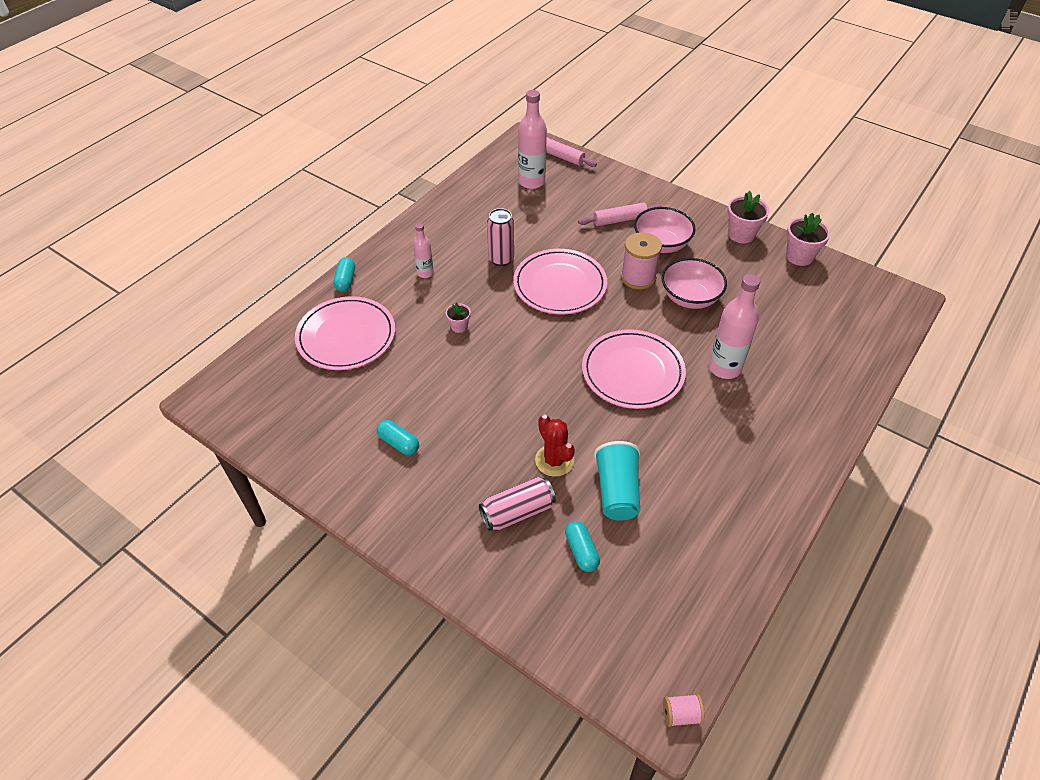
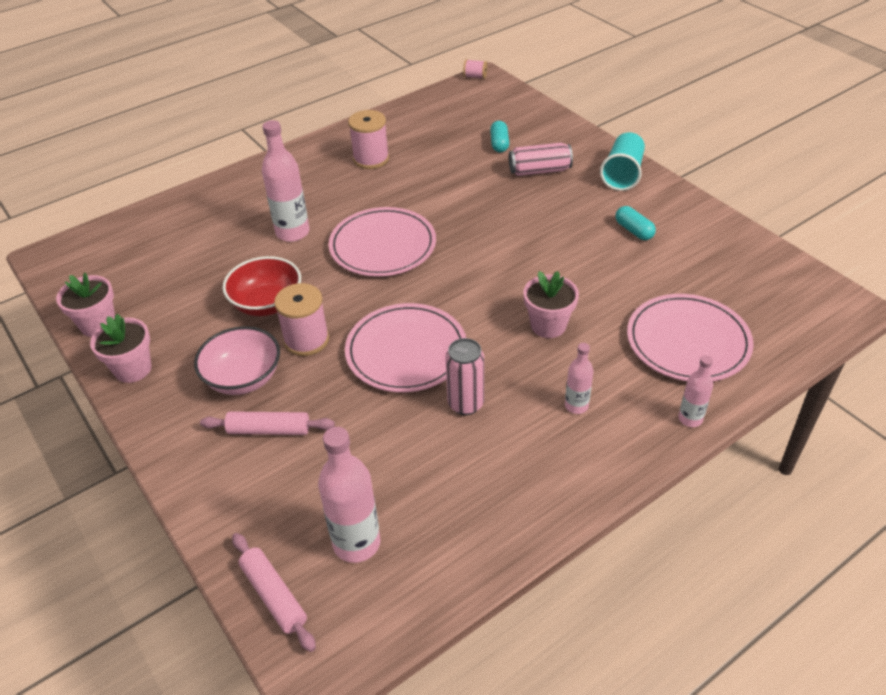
camera: 160 degrees left, 5 degrees down
turquoise capsule [334,257,355,292] -> pink bottle [678,355,713,427]
pink flower pot [446,303,471,333] -> pink flower pot [523,271,579,338], size x1.77
red cactus [535,415,575,477] -> none
turquoise cup [594,441,641,520] -> turquoise cup moved to [600,132,645,191]
pink bowl [662,258,727,309] -> red bowl [222,256,301,316]
none -> pink spool [348,110,389,169]

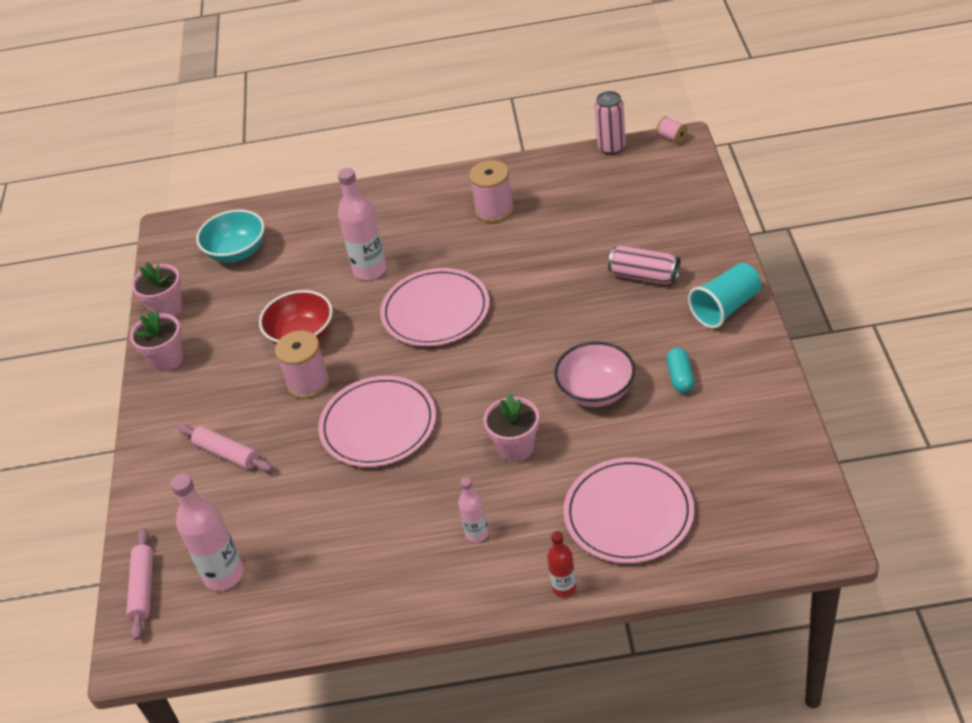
camera: 35 degrees right, 0 degrees up
pink bowl [194,326,280,395] -> pink bowl moved to [554,342,635,407]
pink can [446,338,484,415] -> pink can moved to [595,91,626,155]
turquoise capsule [490,121,509,153] -> none
pink bottle [678,355,713,427] -> red bottle [547,531,576,597]
none -> turquoise bowl [196,210,265,263]

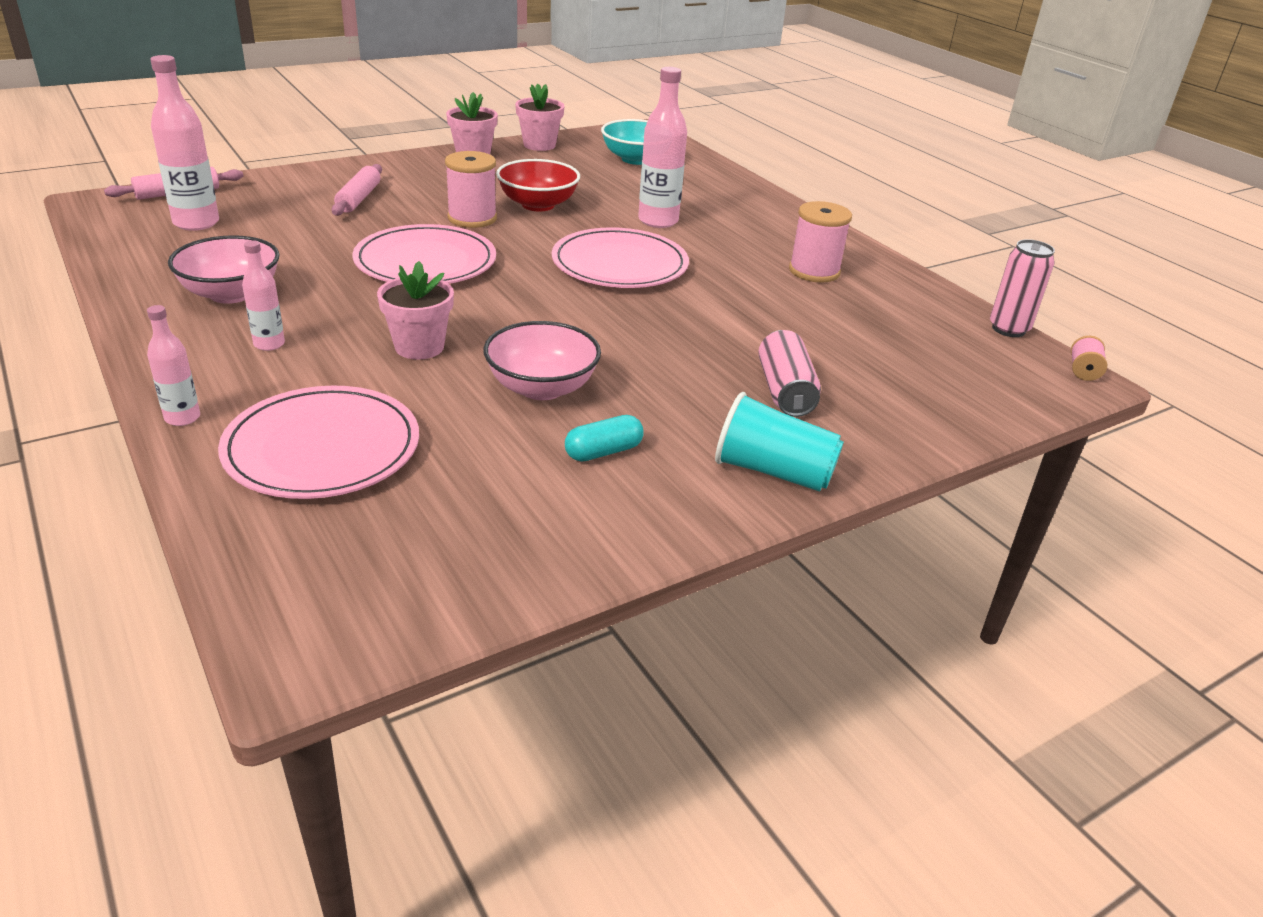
camera: 55 degrees right, 10 degrees down
red bottle [547,531,576,597] -> pink bottle [147,305,200,426]
none -> pink bowl [168,235,280,304]

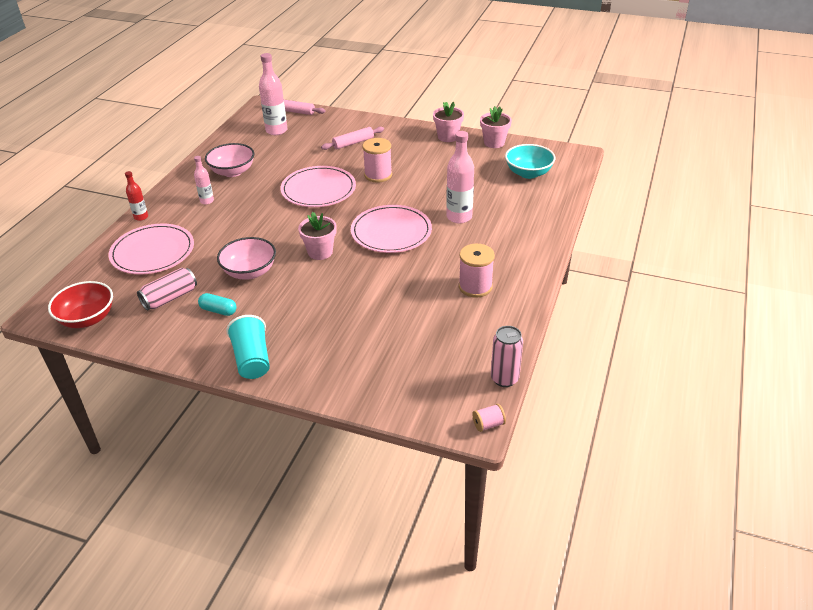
camera: 55 degrees right, 5 degrees up
pink bottle [147,305,200,426] -> red bottle [125,171,148,221]
pink flower pot [377,261,454,360] -> pink flower pot moved to [298,212,337,260]
red bowl [496,159,580,212] -> red bowl moved to [48,281,113,328]
pink can [758,330,821,417] -> pink can moved to [137,268,197,311]

